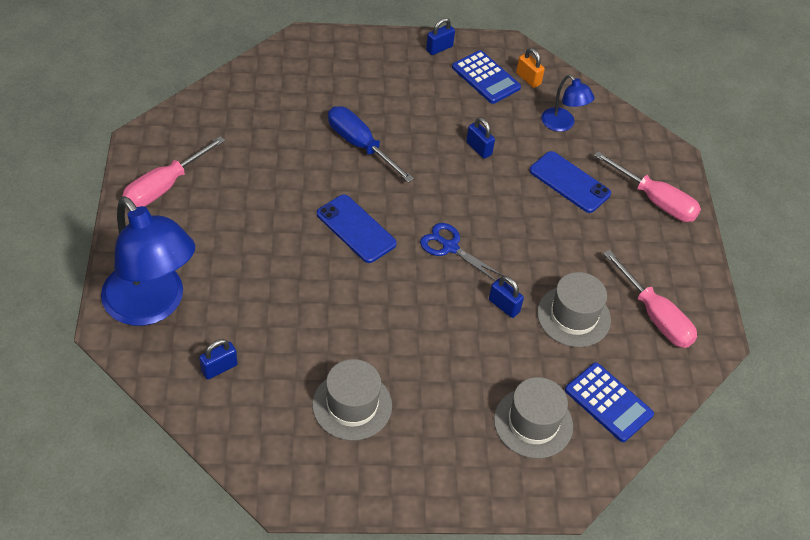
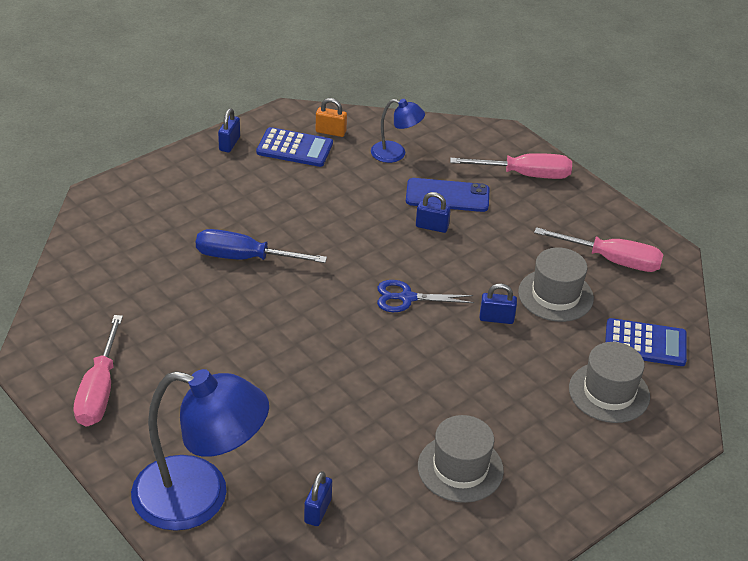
camera: 35 degrees left, 10 degrees down
blue phone [317,195,397,263] -> none
blue padlock [466,117,495,159] -> blue padlock moved to [416,192,451,233]

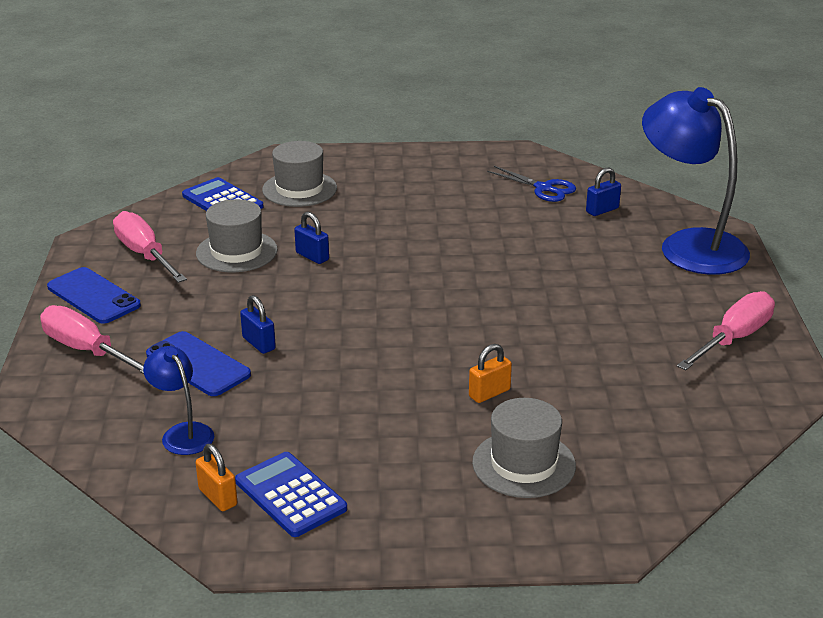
camera: 140 degrees left, 10 degrees down
blue screwdriver [196,229,327,263] -> orange padlock [469,344,512,403]
blue padlock [218,108,240,153] -> none
blue scissors [377,280,474,312] -> blue scissors moved to [487,166,576,202]
grey hat [418,415,504,503] -> grey hat moved to [472,398,576,498]
none -> blue phone [47,267,141,324]

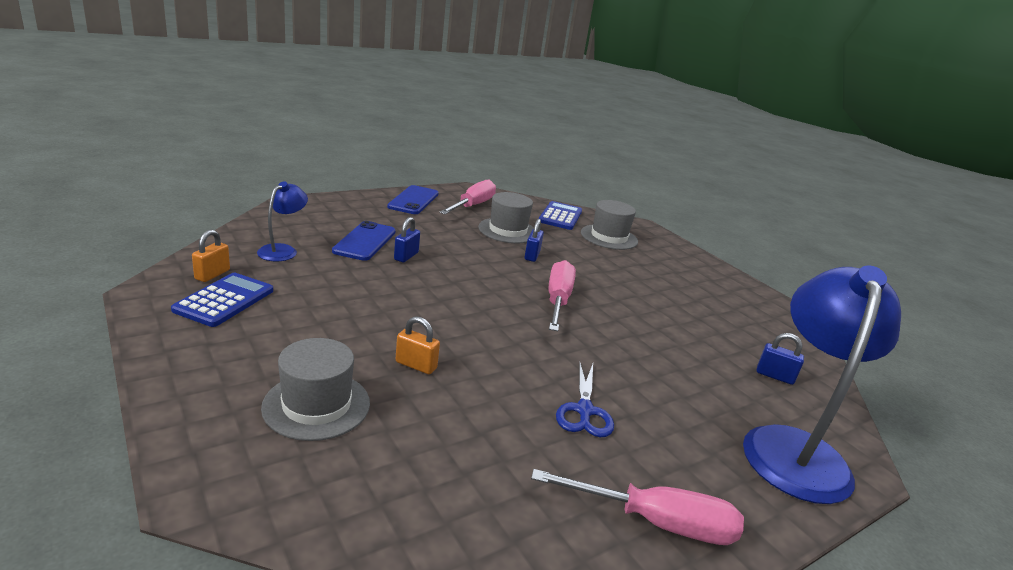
camera: 55 degrees right, 5 degrees down
pink screwdriver [40,305,144,374] -> pink screwdriver moved to [549,260,576,331]
blue scissors [487,166,576,202] -> blue scissors moved to [556,362,614,437]

